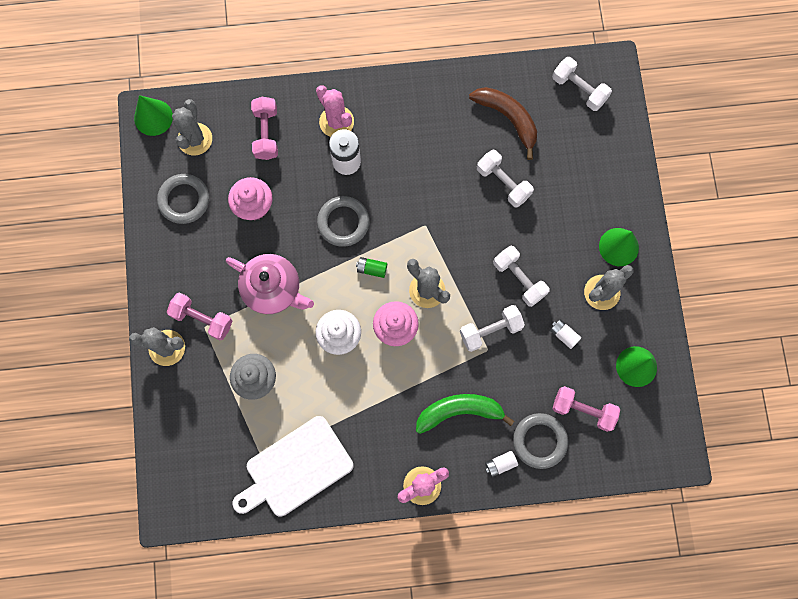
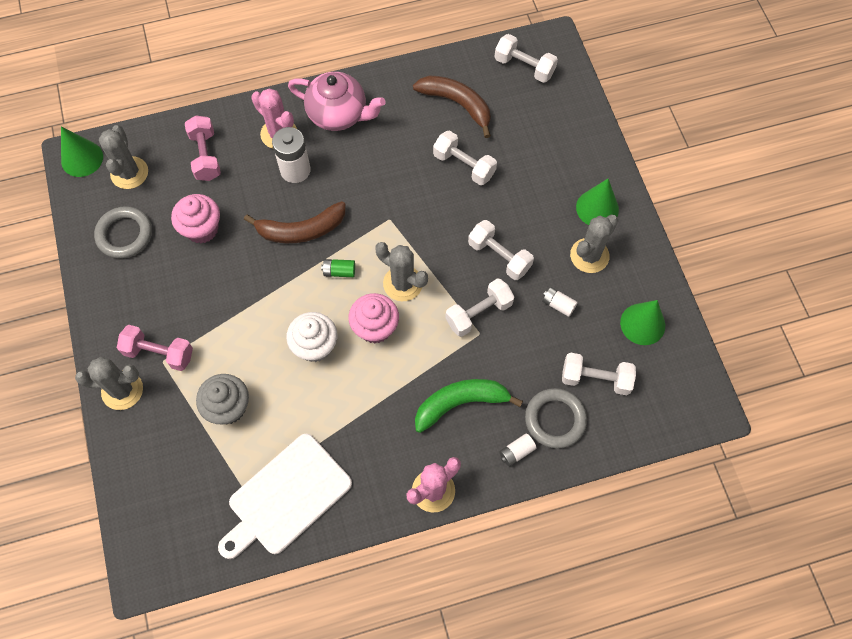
camera: 10 degrees left, 10 degrees down
pink teapot [226,254,314,314] -> pink teapot moved to [288,72,386,131]
grey ring [317,196,369,247] -> brown banana [244,201,346,243]
pink dumbbell [552,386,620,432] -> white dumbbell [562,352,636,395]

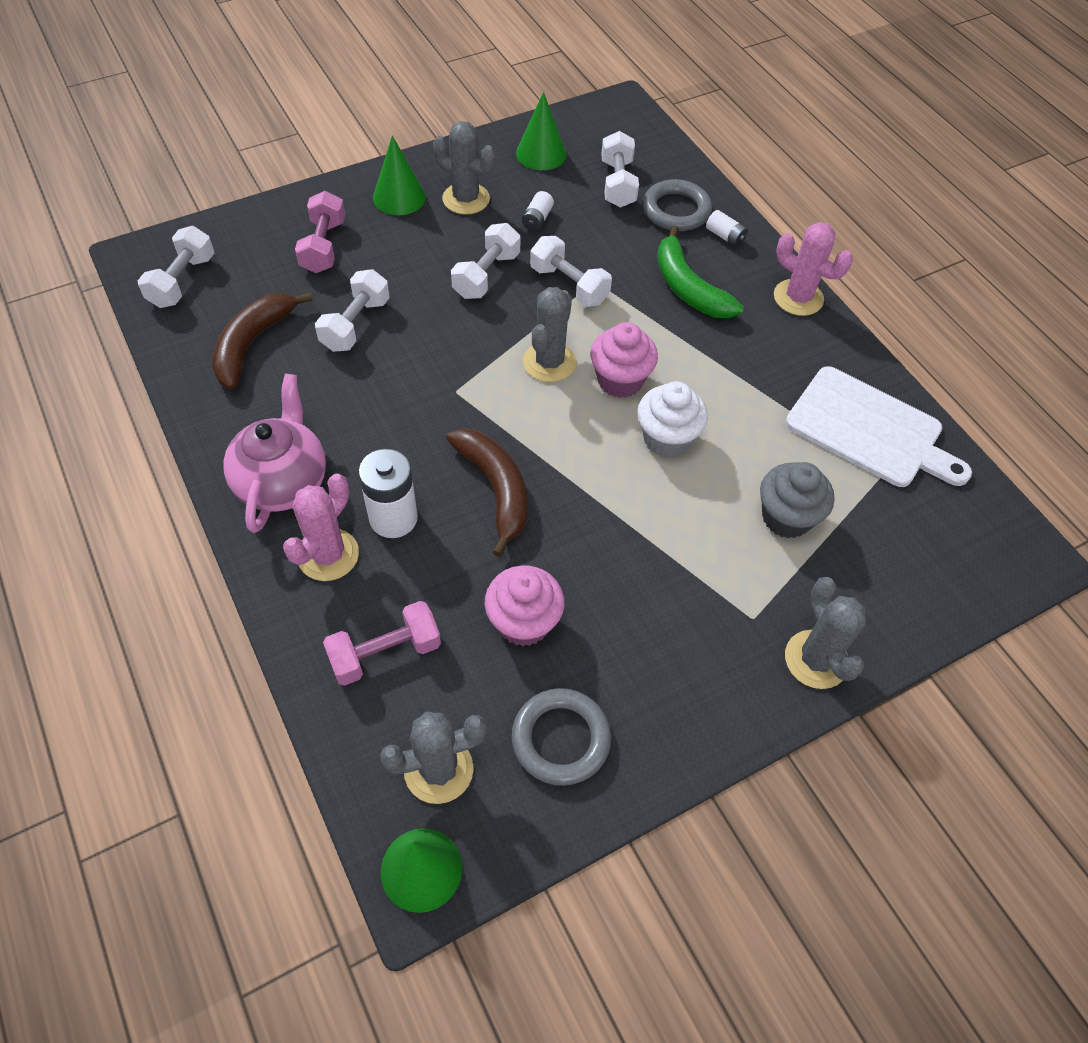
camera: 105 degrees left, 10 degrees down
pink dumbbell [117,325,193,371] -> pink dumbbell moved to [295,191,345,273]
green battery [321,259,355,277] -> none

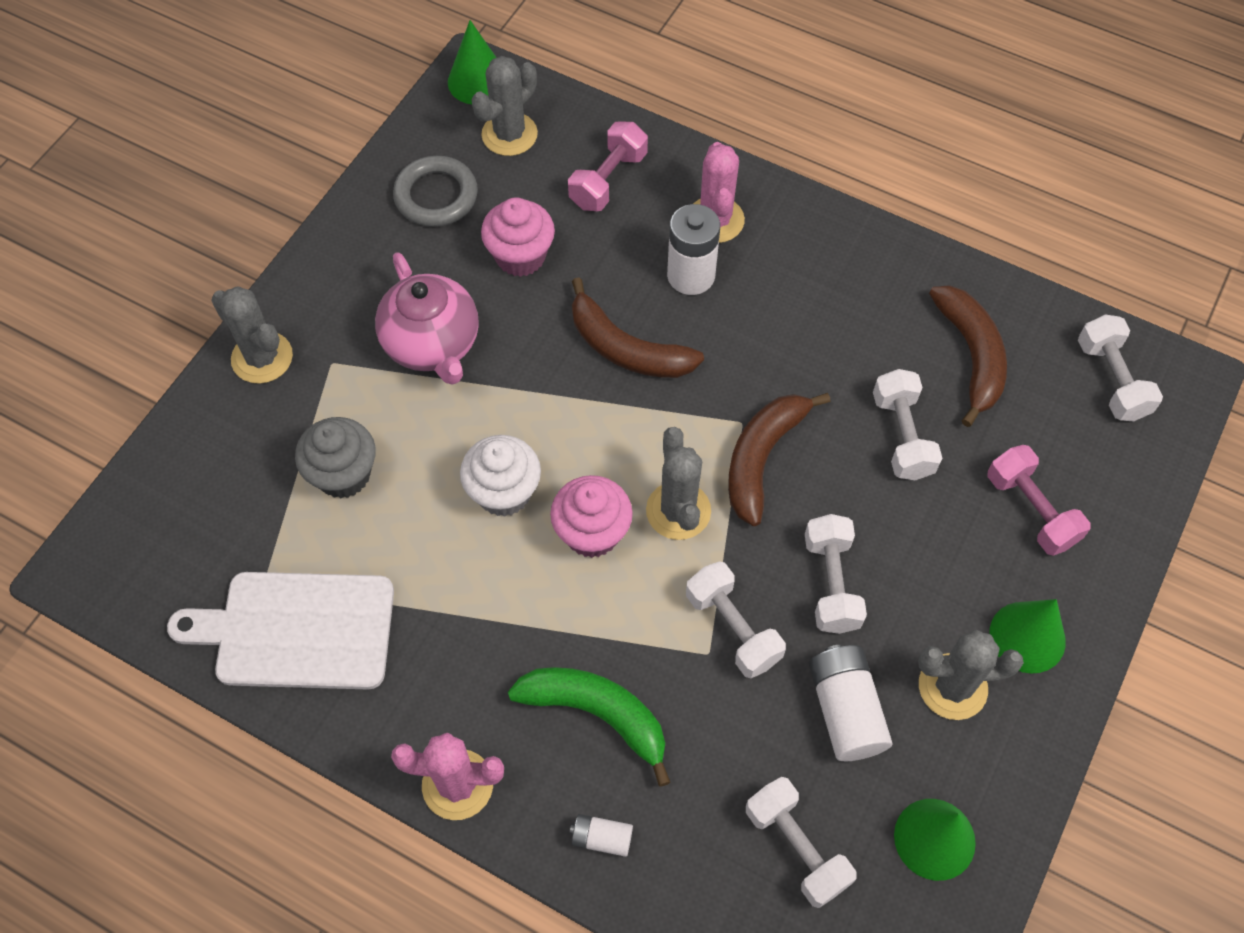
camera: 150 degrees right, 5 degrees up
pink teapot [223,374,326,533] -> pink teapot moved to [375,252,479,385]
white battery [522,191,554,231] -> white battery [809,645,892,761], size x1.88
white dumbbell [530,236,612,307] -> white dumbbell turned 45 degrees clockwise [686,561,786,678]
grey ring [643,179,712,231] -> none
none -> brown banana [728,393,831,526]

